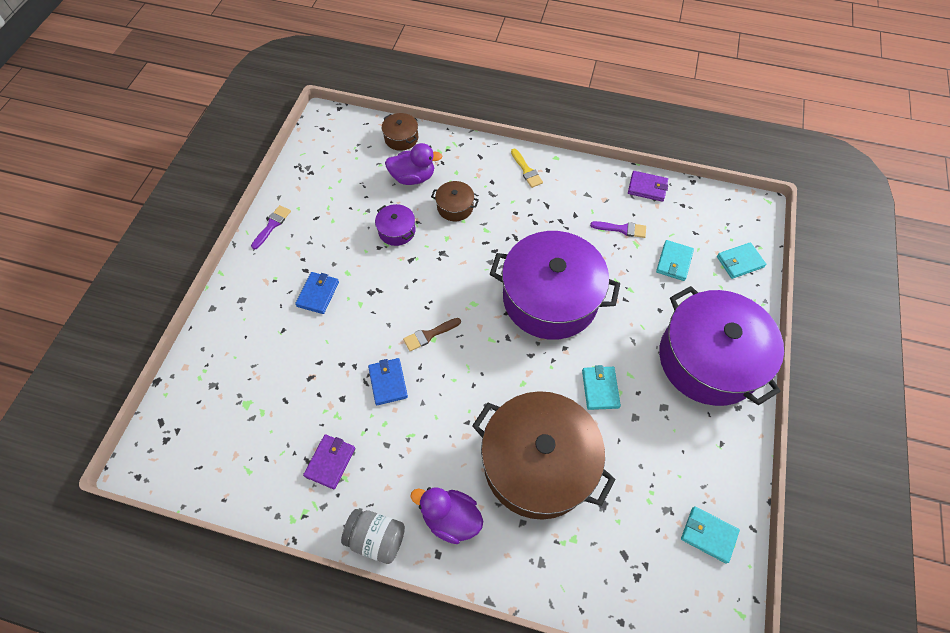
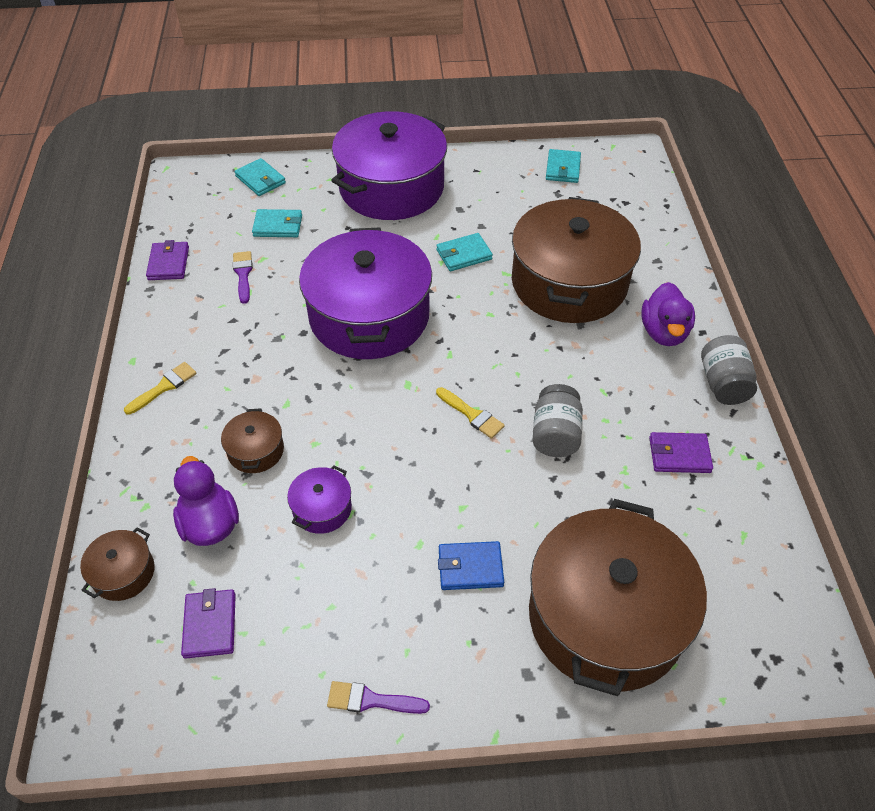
camera: 110 degrees left, 10 degrees down
blue wallet [368,358,408,405] -> grey jar [532,384,583,457]
brown brush [403,318,461,351] -> yellow brush [436,387,505,439]
none -> purple wallet [181,588,236,659]
none -> brown pot [529,499,707,696]

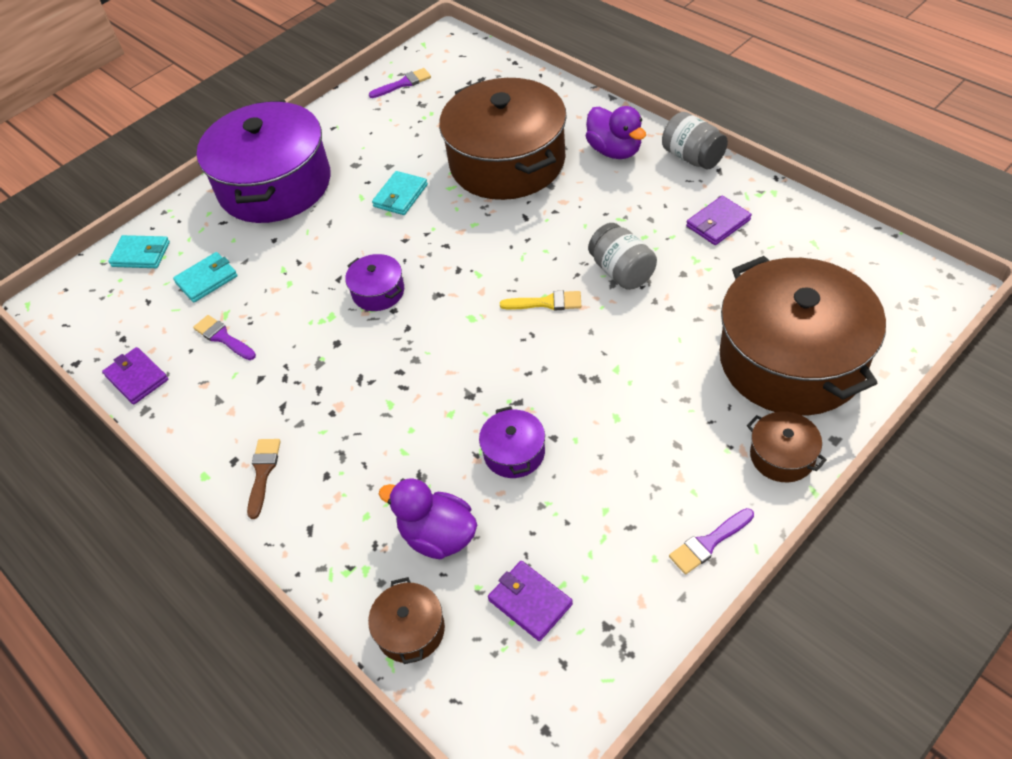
camera: 35 degrees left, 0 degrees up
yellow brush [124,362,197,415] -> brown brush [247,439,281,519]
brown pot [221,408,284,473] -> brown pot moved to [747,411,827,482]
purple pot [299,227,432,359] -> purple pot [345,254,404,311], size x0.41
blue wallet [438,541,504,590] -> none
turquoise wallet [546,149,581,183] -> purple brush [369,68,431,98]

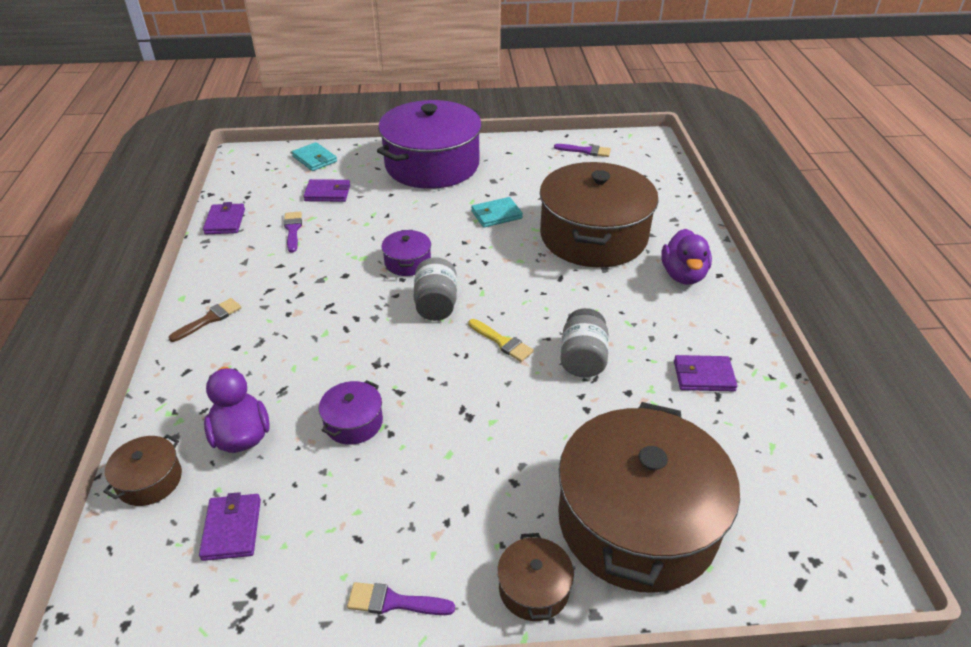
camera: 35 degrees right, 10 degrees down
turquoise wallet [173,252,238,303] -> purple wallet [303,179,350,202]
grey jar [662,112,728,169] -> grey jar moved to [414,257,457,321]

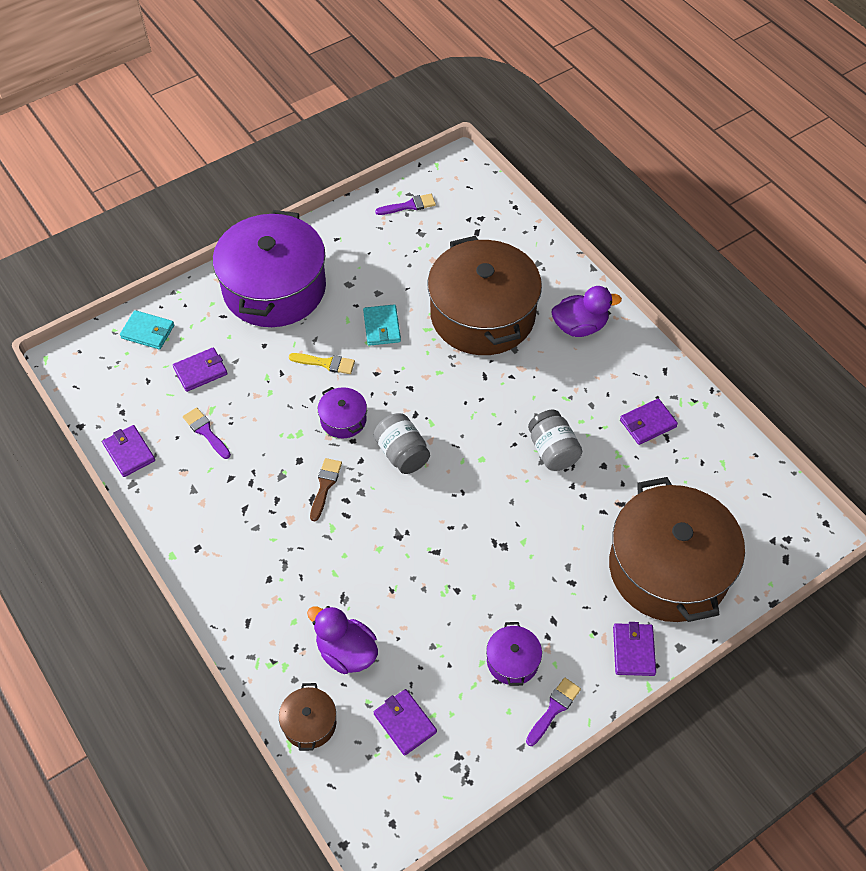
camera: 30 degrees left, 15 degrees up
brown brush [168,298,242,342] -> brown brush moved to [310,458,342,521]
purple pot [319,380,383,445] -> purple pot moved to [486,622,542,686]
purple brush [347,582,455,615] -> purple brush turned 150 degrees clockwise [526,678,581,746]
yellow brush [469,319,534,362] -> yellow brush moved to [289,353,355,374]
turquoise wallet [471,197,523,228] -> turquoise wallet turned 45 degrees counterclockwise [363,304,401,346]
brown pot [497,533,574,621] -> purple wallet [613,622,656,676]
purple duck [661,229,712,285] -> purple duck turned 75 degrees counterclockwise [552,286,622,337]

